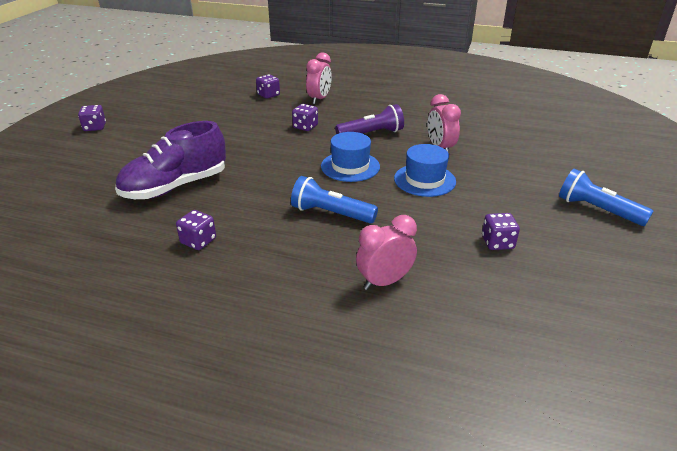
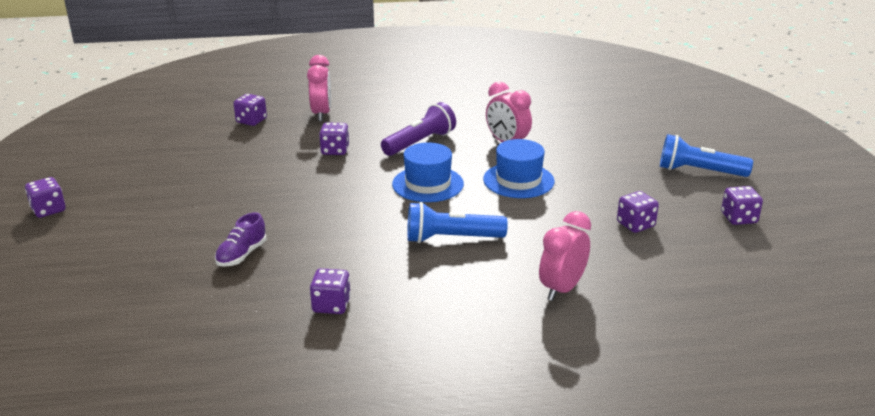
camera: 25 degrees left, 5 degrees down
purple shoe [115,121,226,199] -> purple shoe [215,212,266,267], size x0.46
none -> purple dice [721,186,763,225]

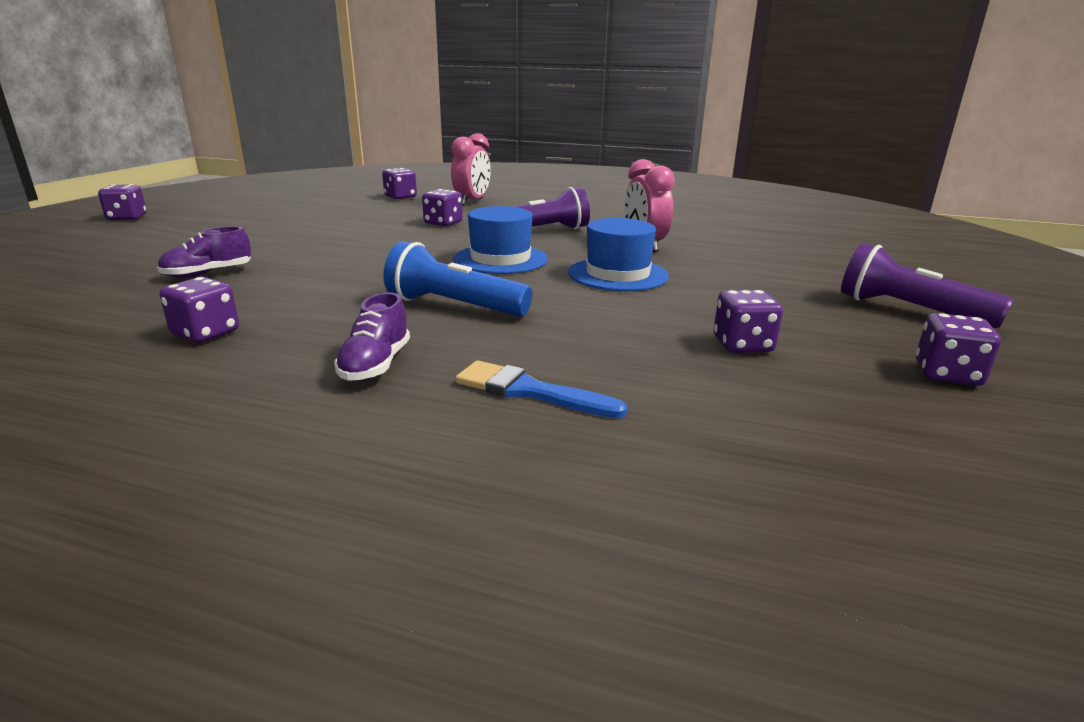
camera: 25 degrees right, 5 degrees down
pink clock [539,211,591,301] -> blue brush [455,360,628,418]
blue flashlight [660,134,753,177] -> purple flashlight [841,243,1013,328]
none -> purple shoe [334,292,410,381]

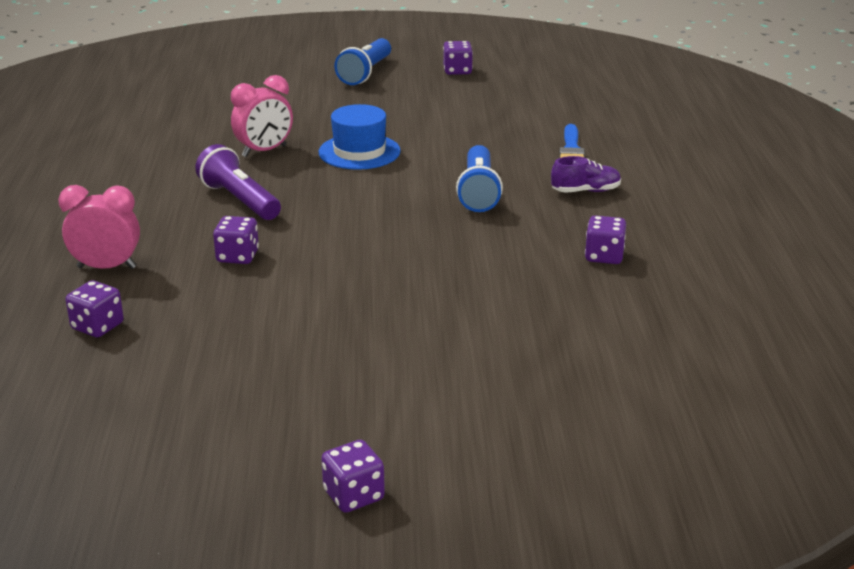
camera: 110 degrees left, 5 degrees up
purple shoe [157,226,251,278] -> none
blue hat [453,206,548,274] -> none
purple dice [714,290,783,353] -> none
purple flashlight [841,243,1013,328] -> blue flashlight [334,38,391,85]

